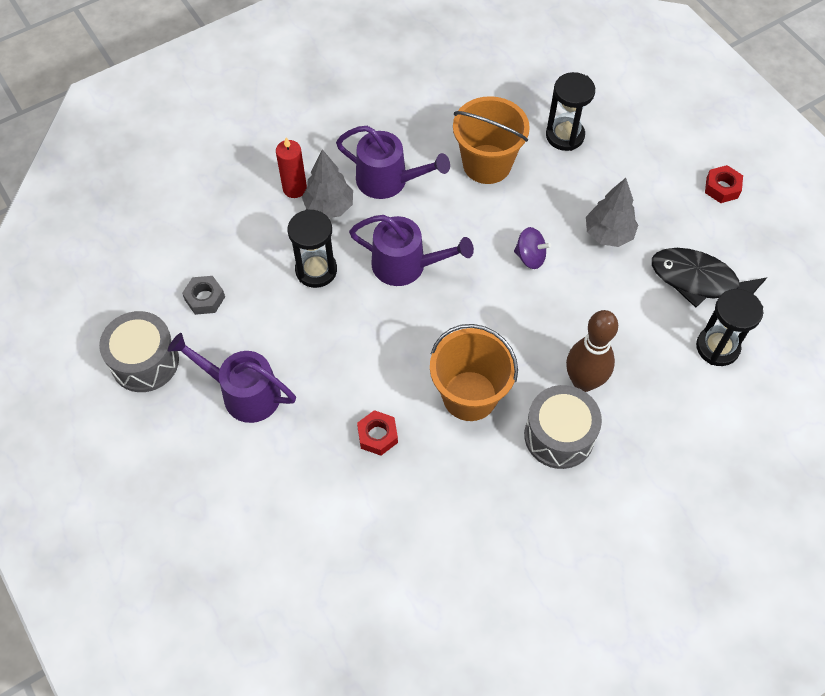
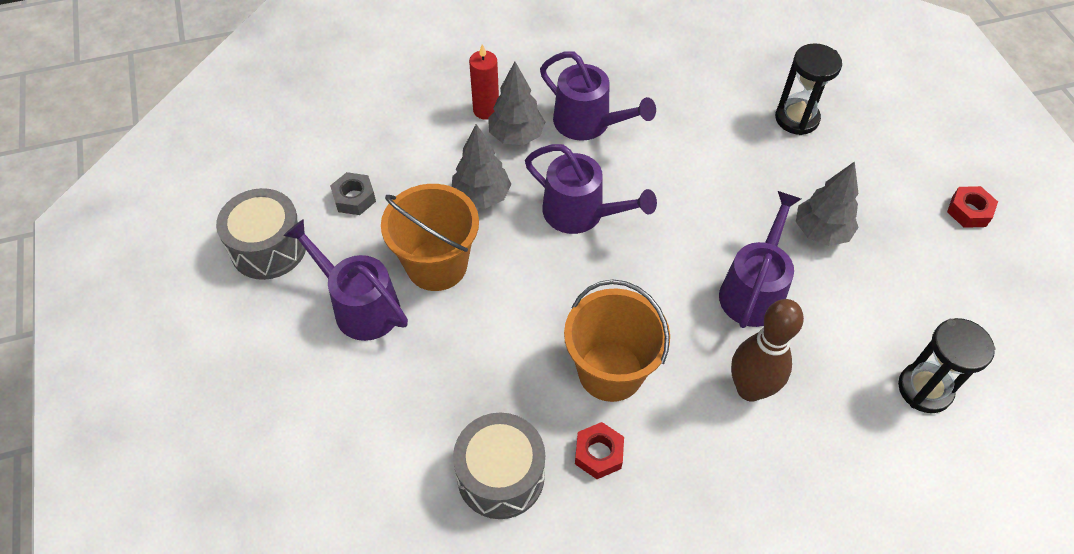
camera: 15 degrees right, 5 degrees down
black hourglass [288,209,337,288] -> grey tree [452,124,512,209]
red nut [357,410,398,456] -> red nut moved to [575,422,624,479]
orange bucket [453,96,530,184] -> orange bucket moved to [381,184,479,291]
purple spinning top [514,227,551,269] -> none
grey drum [524,385,602,469] -> grey drum moved to [453,413,545,519]
black fish [652,248,767,308] -> none
none -> purple watering can [719,191,801,328]

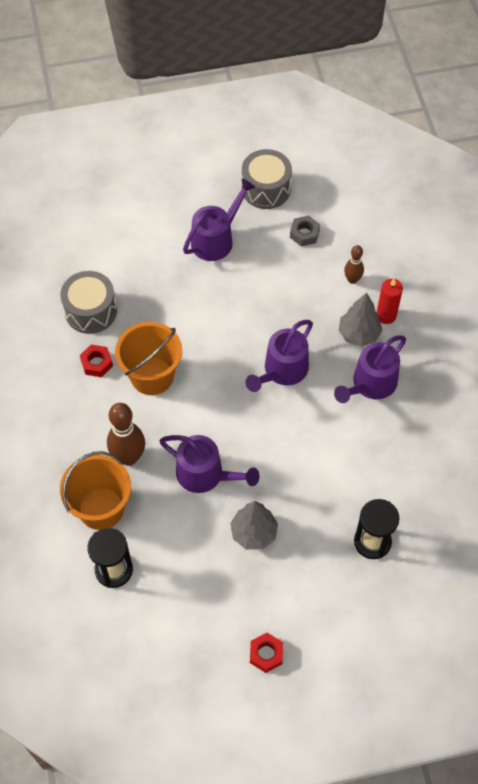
camera: 95 degrees right, 5 degrees up
orange bucket [381,184,479,291] -> orange bucket moved to [60,451,131,530]
grey tree [452,124,512,209] -> none
none -> brown bowling pin [344,245,364,284]

